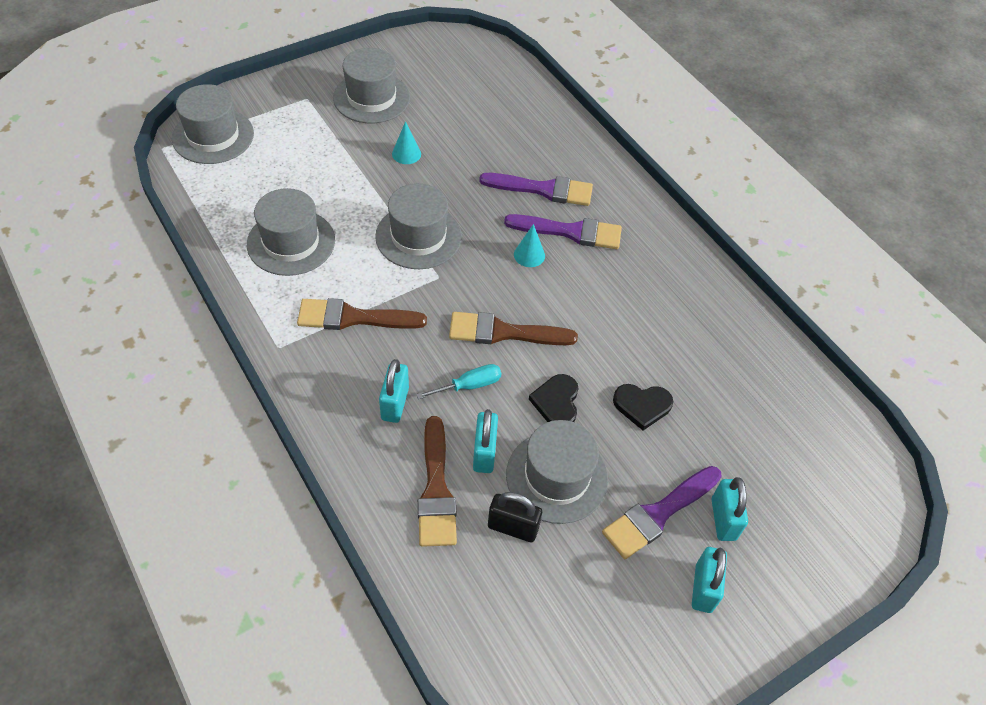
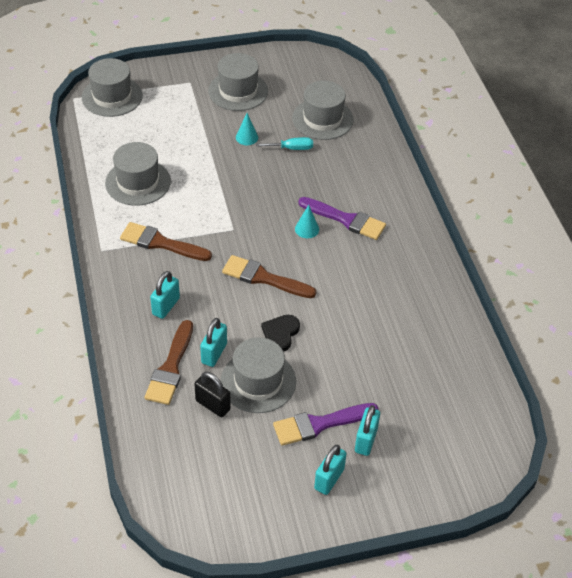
camera: 20 degrees right, 5 degrees down
grey hat [375,183,462,269] -> grey hat moved to [292,81,354,140]
turquoise screwdriver [416,364,501,399] -> turquoise screwdriver moved to [256,137,313,150]
purple brush [479,173,593,206] -> none
black heart [613,384,673,430] -> none

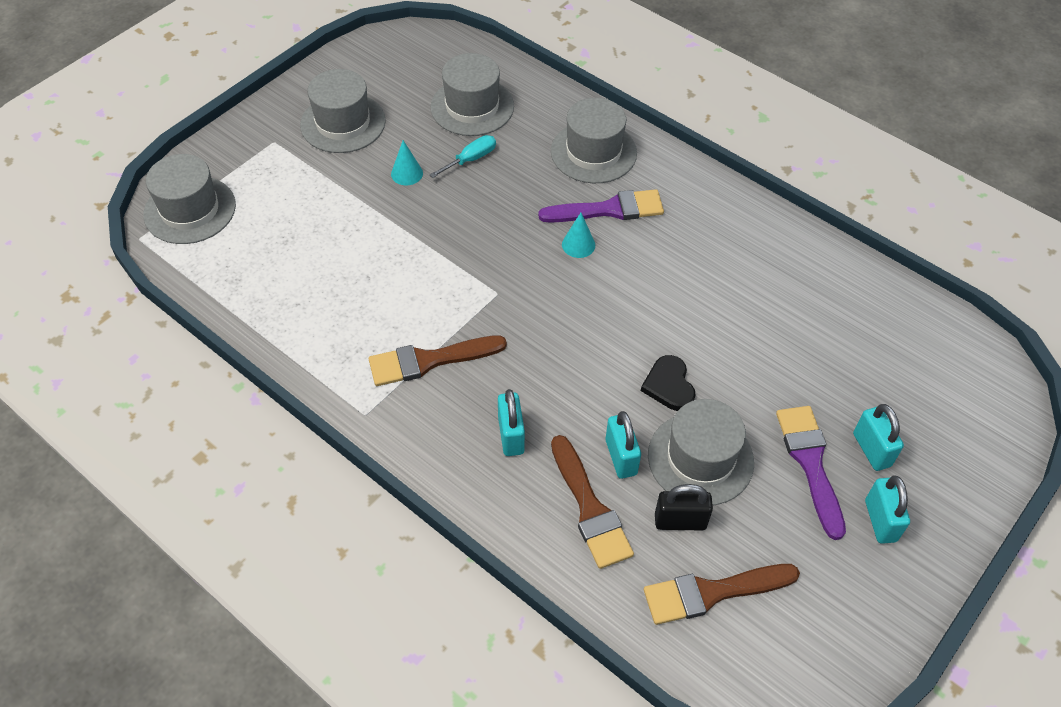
camera: 35 degrees left, 5 degrees up
grey hat [105,142,171,206] -> grey hat moved to [551,98,637,183]
brown brush [222,255,316,298] -> brown brush moved to [644,564,800,625]
purple brush [273,403,379,446] -> purple brush turned 135 degrees clockwise [776,406,846,540]

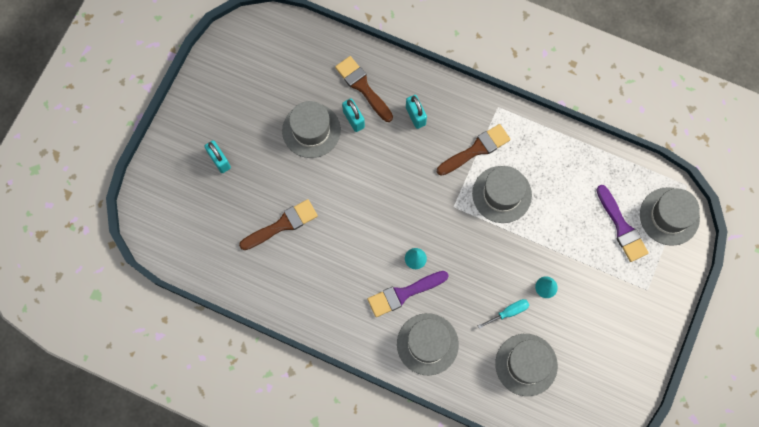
camera: 165 degrees right, 20 degrees up
grey hat [300,69,386,153] -> grey hat moved to [472,166,532,223]
turquoise screwdriver [430,135,496,178] -> turquoise screwdriver turned 150 degrees counterclockwise [478,299,529,329]
black heart [641,355,695,411] -> none
brown brush [644,564,800,625] -> brown brush moved to [239,199,318,250]
black padlock [655,484,713,530] -> none
purple brush [776,406,846,540] -> purple brush moved to [597,185,648,262]
turquoise padlock [865,475,910,544] -> none

